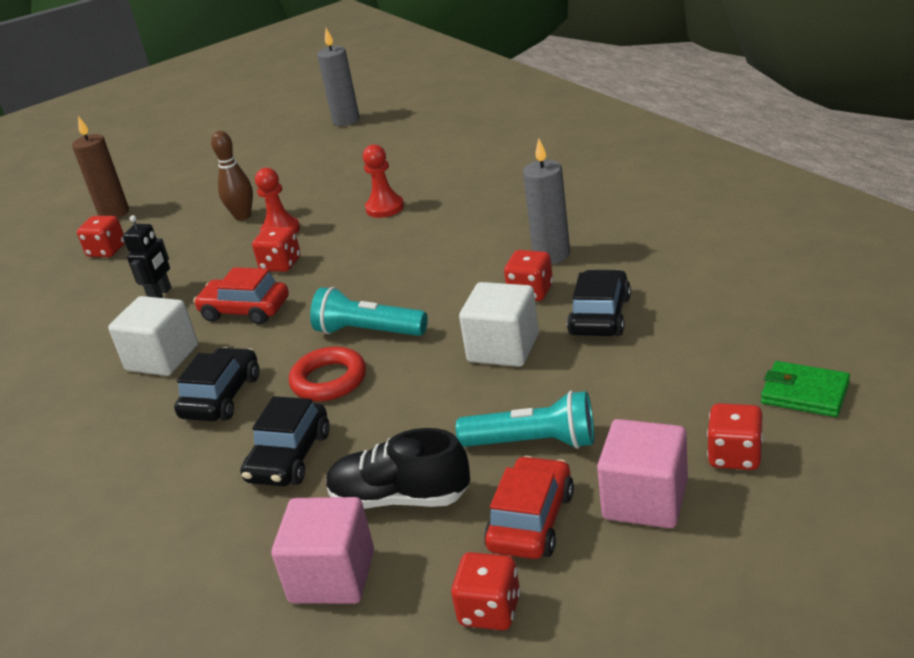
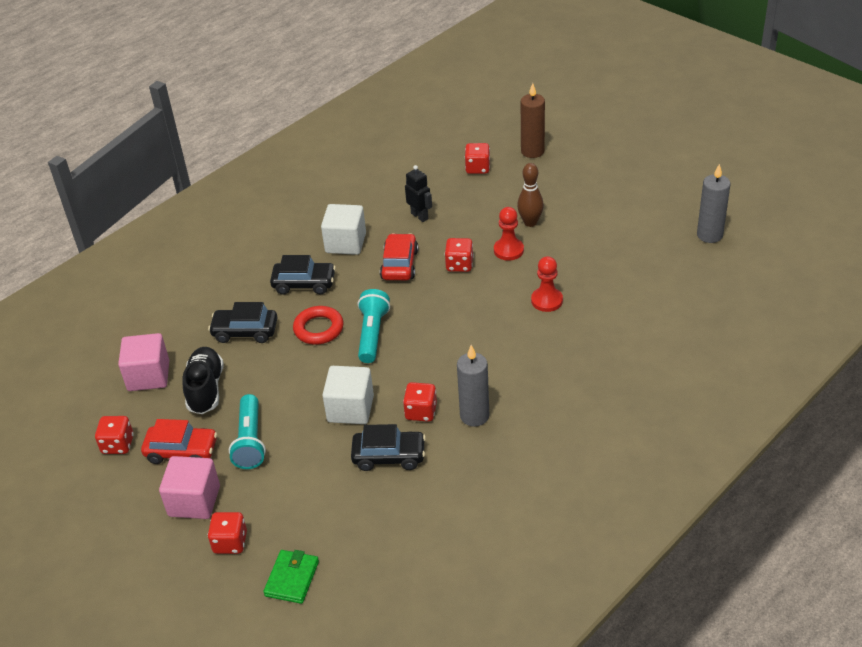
camera: 75 degrees right, 10 degrees up
black robot [123,215,171,298] -> black robot turned 135 degrees counterclockwise [405,165,432,222]

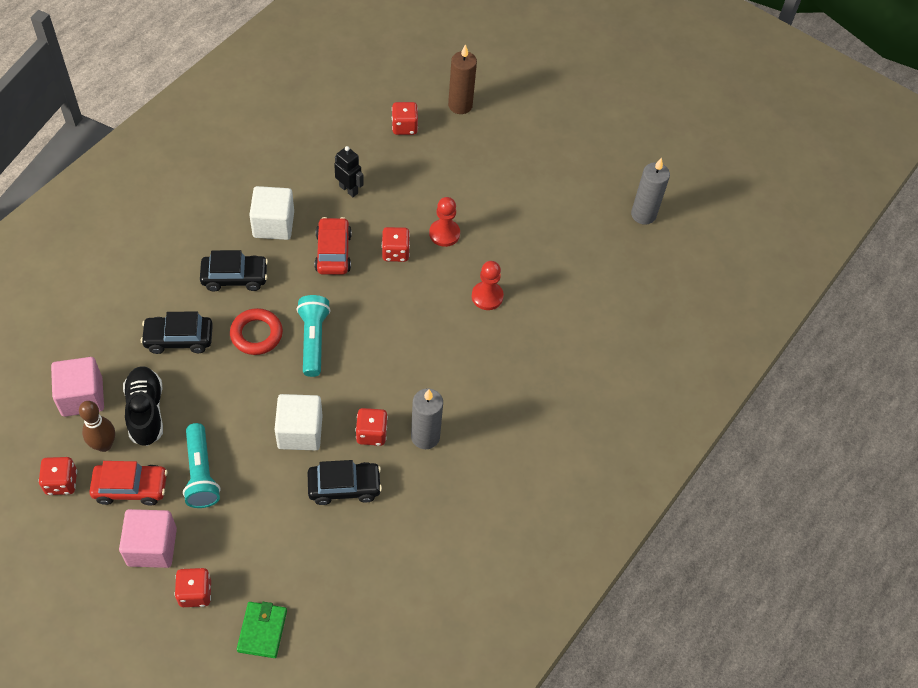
camera: 15 degrees left, 15 degrees up
brown bowling pin [517,163,544,227] -> brown bowling pin moved to [79,401,115,452]

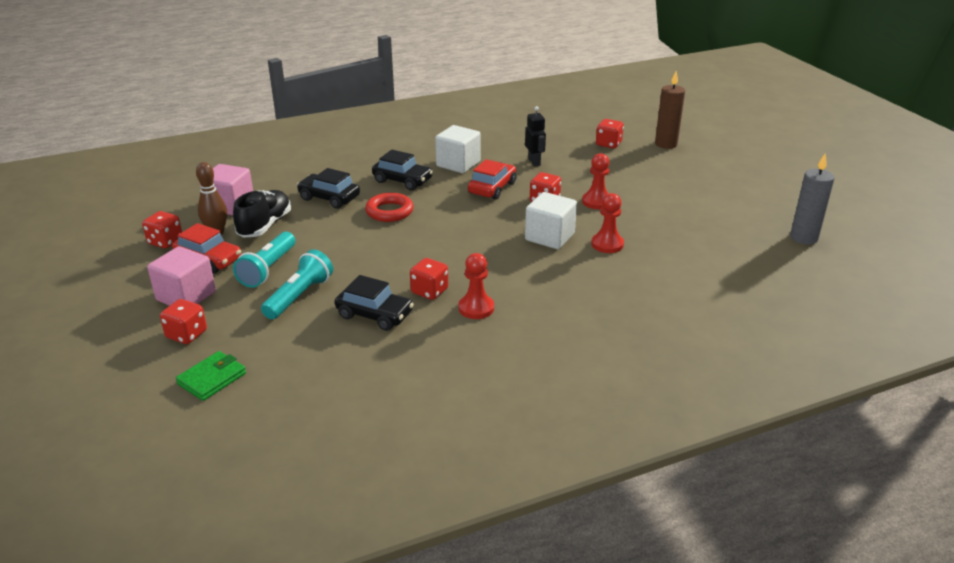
camera: 35 degrees right, 25 degrees down
white cube [274,394,323,450] -> white cube moved to [525,192,577,249]
turquoise flashlight [297,295,331,377] -> turquoise flashlight moved to [261,249,333,319]
grey candle [411,388,443,449] -> red pawn [458,253,494,319]

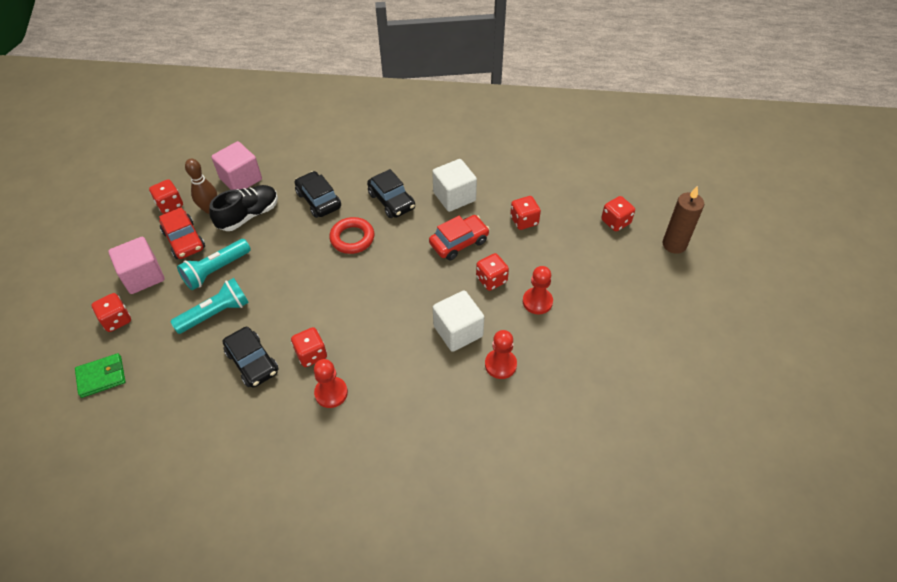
camera: 30 degrees right, 20 degrees up
black robot [525,106,546,166] -> red dice [510,196,541,230]
grey candle [790,153,834,244] -> none

